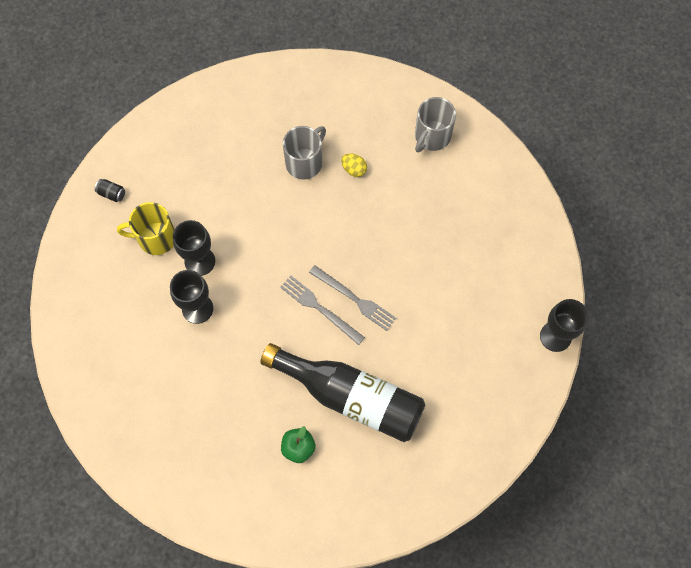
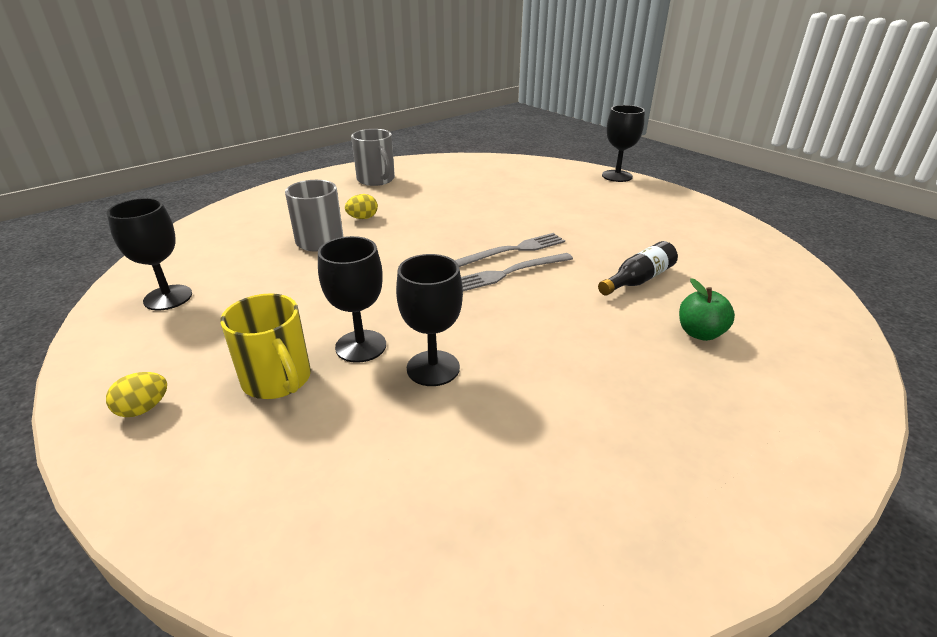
camera: 65 degrees left, 35 degrees down
black can [95,179,125,202] -> yellow egg [106,372,167,417]
yellow mug [117,202,175,255] -> yellow mug turned 60 degrees counterclockwise [220,293,311,399]
black bottle [261,343,425,442] -> black bottle [598,241,678,295], size x0.47
none -> black goblet [107,198,192,310]

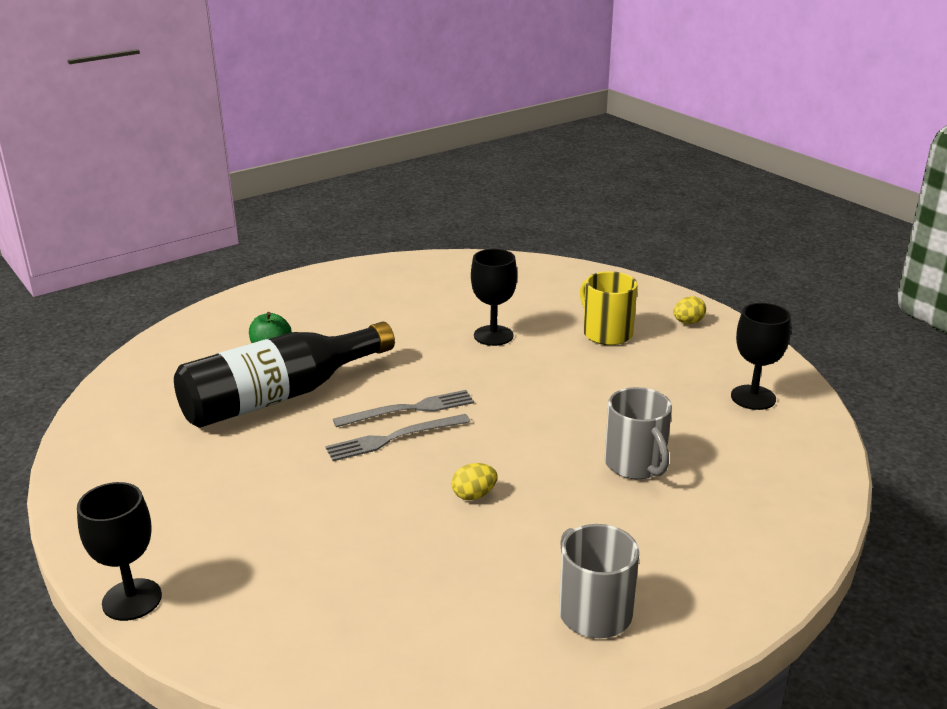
camera: 175 degrees left, 5 degrees down
black goblet [318,236,386,363] -> none
yellow egg [345,194,378,219] -> yellow egg moved to [452,463,497,500]
black bottle [598,241,678,295] -> black bottle [174,322,395,428], size x2.13

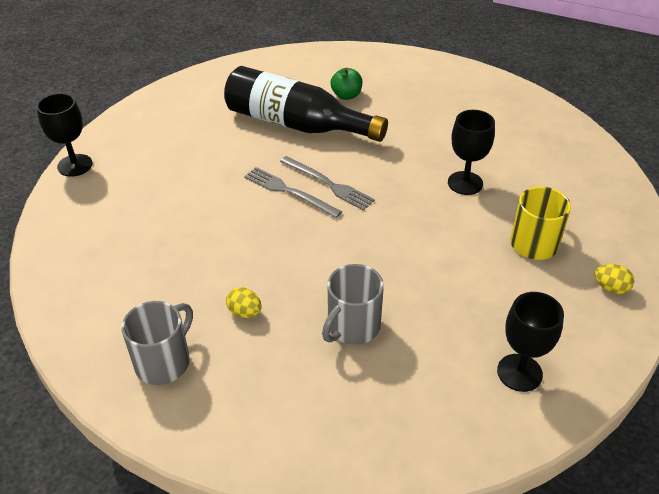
camera: 60 degrees right, 15 degrees up
yellow egg [452,463,497,500] -> yellow egg moved to [226,287,262,318]

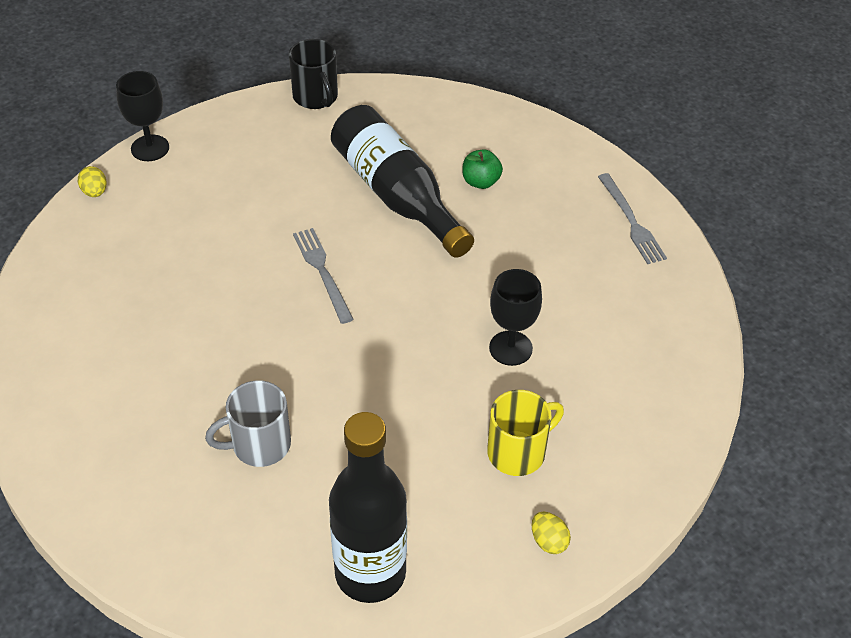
camera: 30 degrees right, 5 degrees up
grey mug [121,301,193,385] -> none
yellow egg [226,287,262,318] -> yellow egg moved to [78,166,106,197]
grey fork [280,156,375,211] -> grey fork moved to [598,173,667,264]
black goblet [497,292,564,392] -> black bottle [329,412,407,603]
none -> black mug [289,39,338,109]

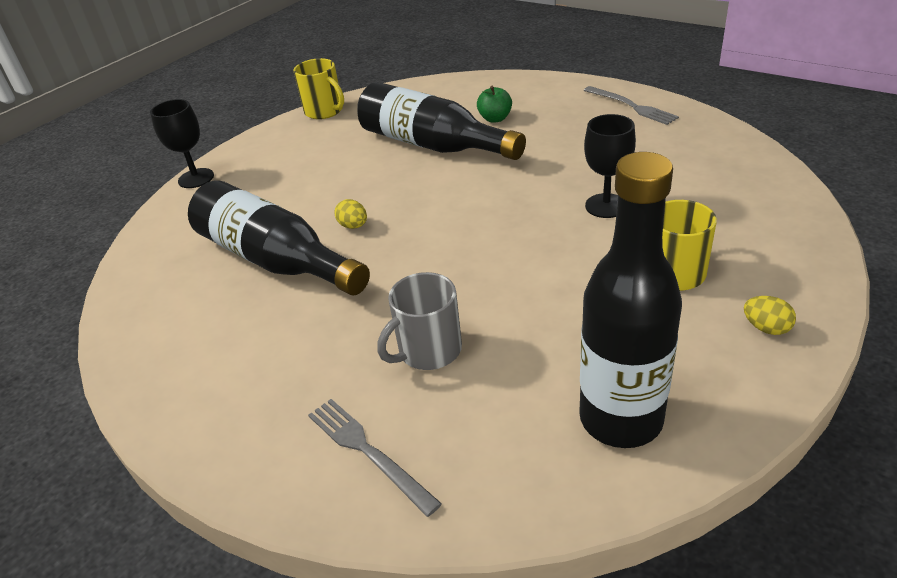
camera: 15 degrees left, 10 degrees down
yellow egg [78,166,106,197] -> yellow egg moved to [335,199,367,229]
black mug [289,39,338,109] -> yellow mug [293,58,344,119]
grey fork [293,228,354,324] -> grey fork moved to [308,399,442,517]
none -> black bottle [188,180,370,295]

